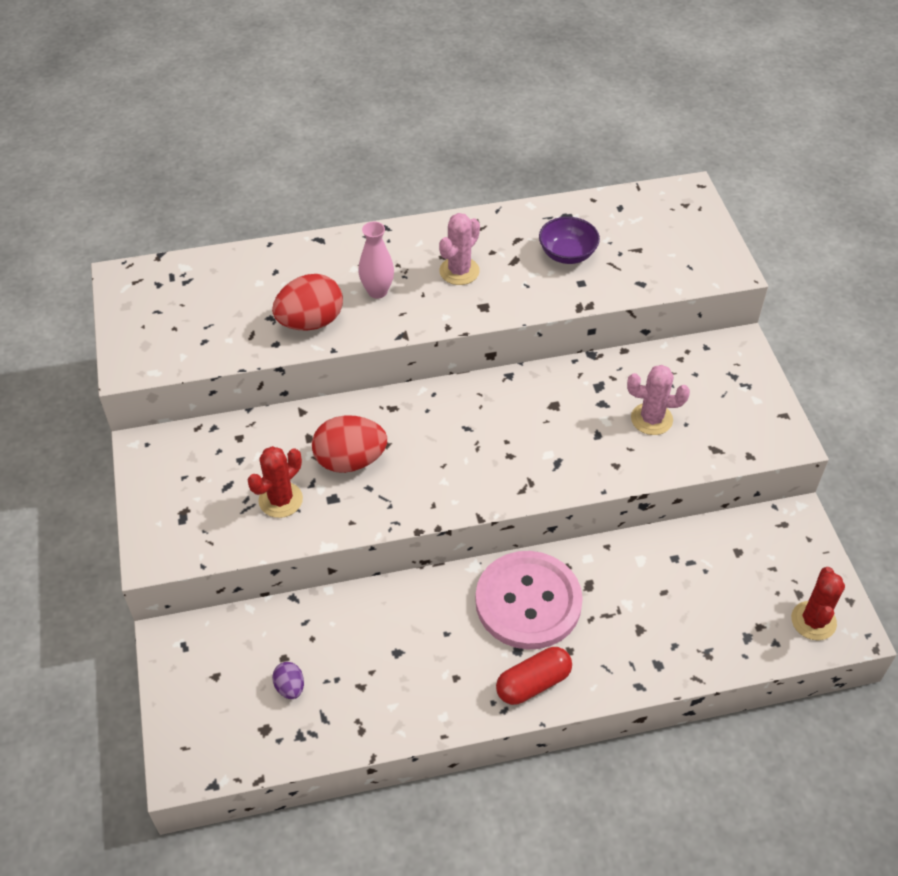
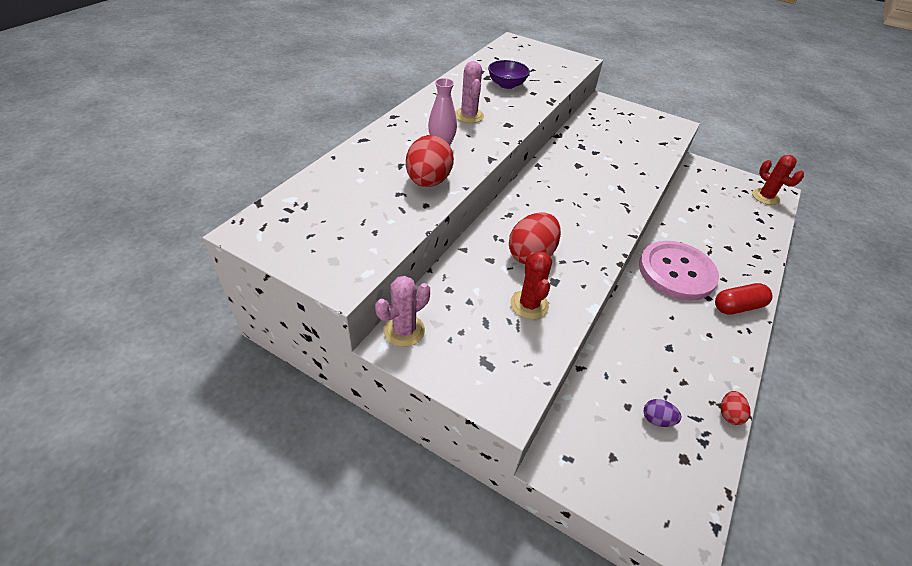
camera: 50 degrees left, 5 degrees down
red capsule [496,647,572,705] -> red capsule turned 60 degrees clockwise [715,283,773,315]
pink cactus [627,365,690,435] -> pink cactus moved to [375,276,430,347]
none -> red egg [721,391,751,425]

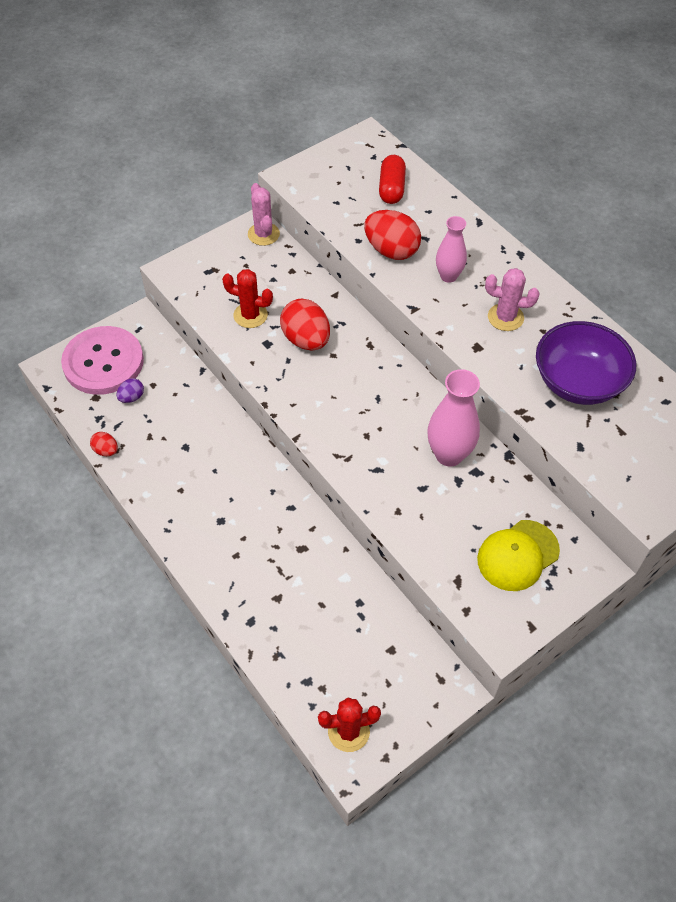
camera: 115 degrees right, 10 degrees up
purple bowl [488,60,530,89] -> purple bowl [536,321,636,405], size x1.69
pink button [639,241,719,301] -> pink button moved to [61,326,144,395]
red capsule [715,283,773,315] -> red capsule moved to [379,155,406,204]
none -> pink vase [427,369,480,467]
none -> yellow cap [477,520,560,591]

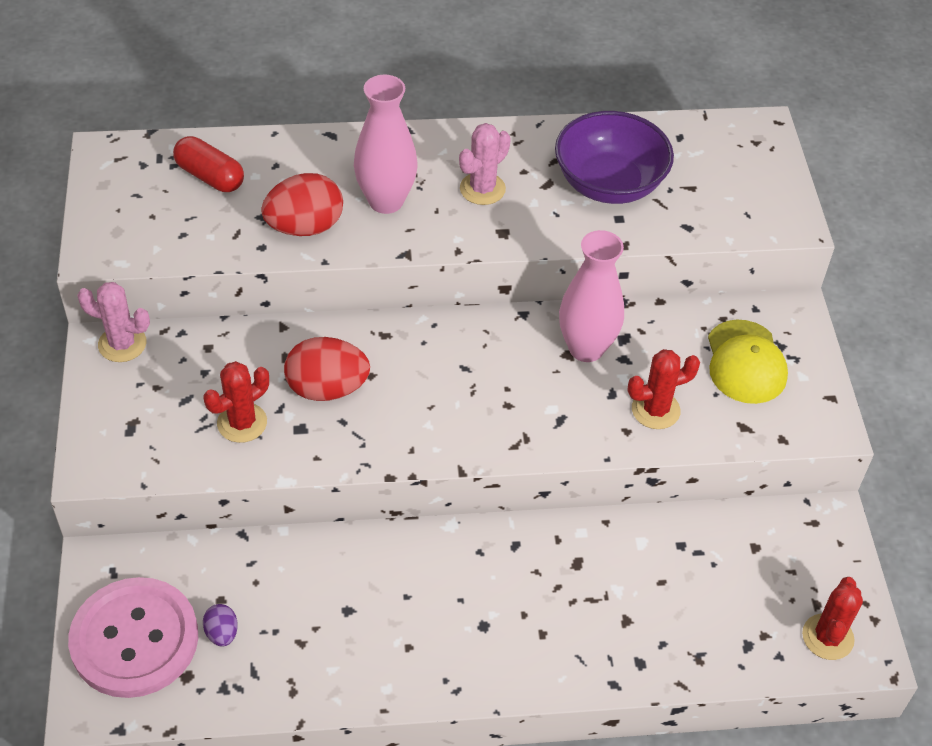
camera: 60 degrees left, 5 degrees down
red egg [90,432,118,456] -> none
pink vase [436,216,467,283] -> pink vase [354,75,418,214], size x1.56
none -> red cactus [628,349,700,429]

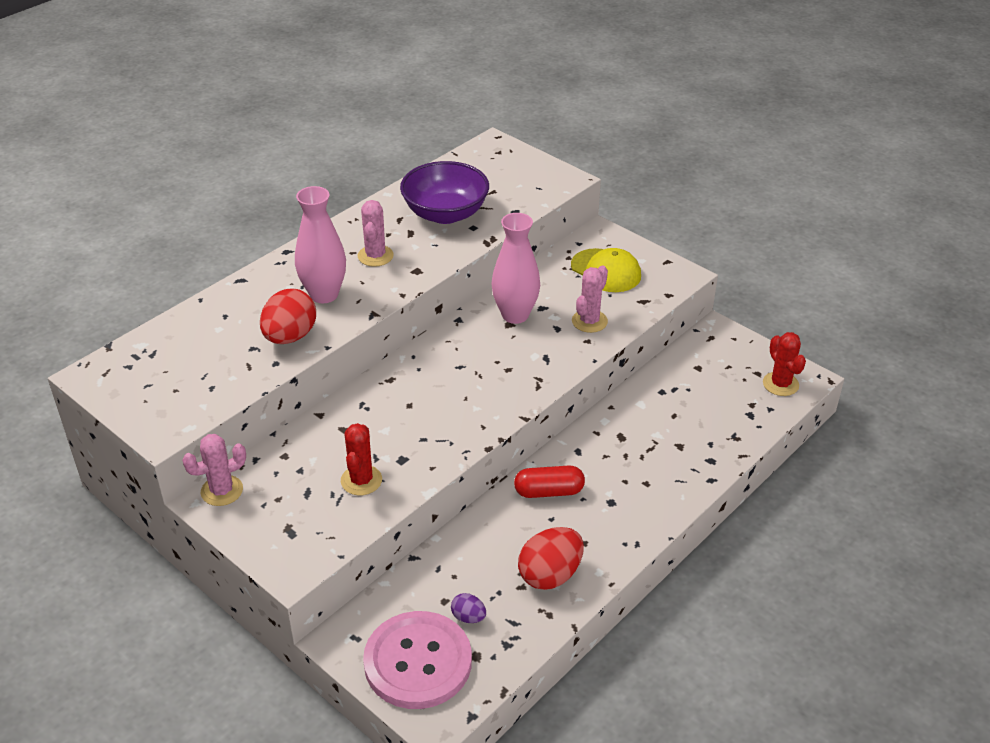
camera: 40 degrees left, 10 degrees down
red capsule [173,136,244,192] -> red capsule moved to [514,465,585,498]
red egg [284,337,370,401] -> red egg moved to [518,527,584,590]
red cactus [628,349,700,429] -> pink cactus [572,265,608,333]

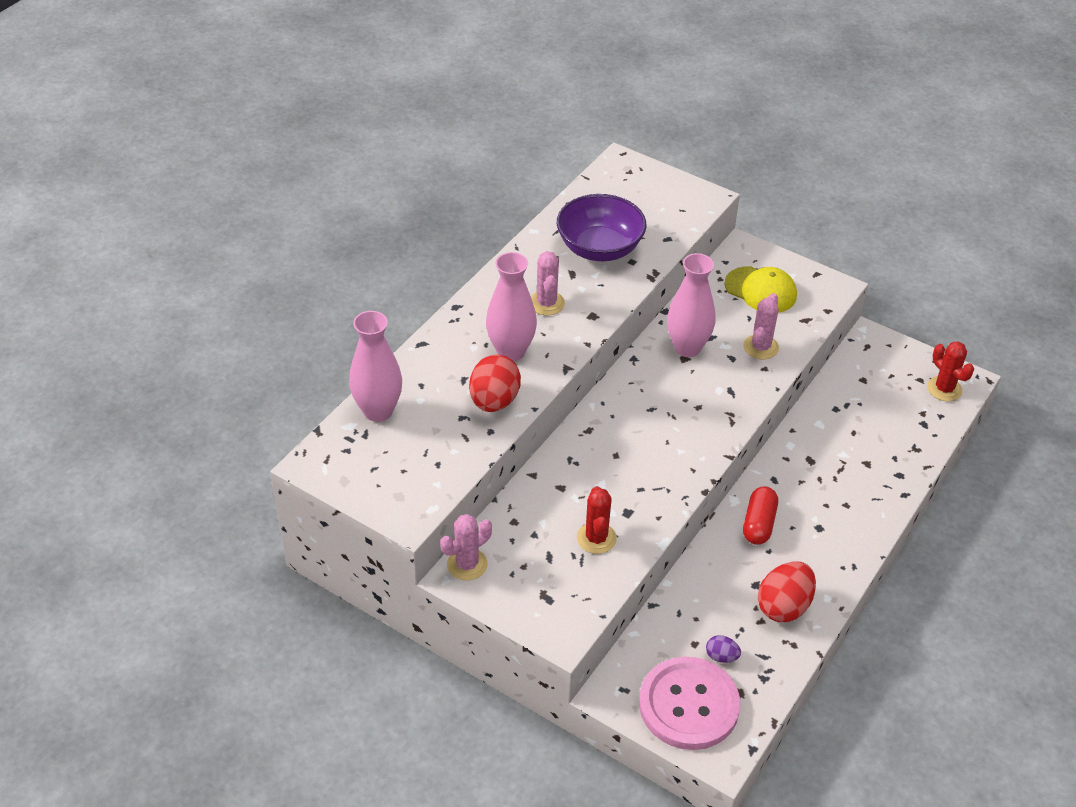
camera: 10 degrees left, 5 degrees up
red capsule [514,465,585,498] -> red capsule turned 60 degrees counterclockwise [743,486,778,545]
none -> pink vase [349,311,402,422]

